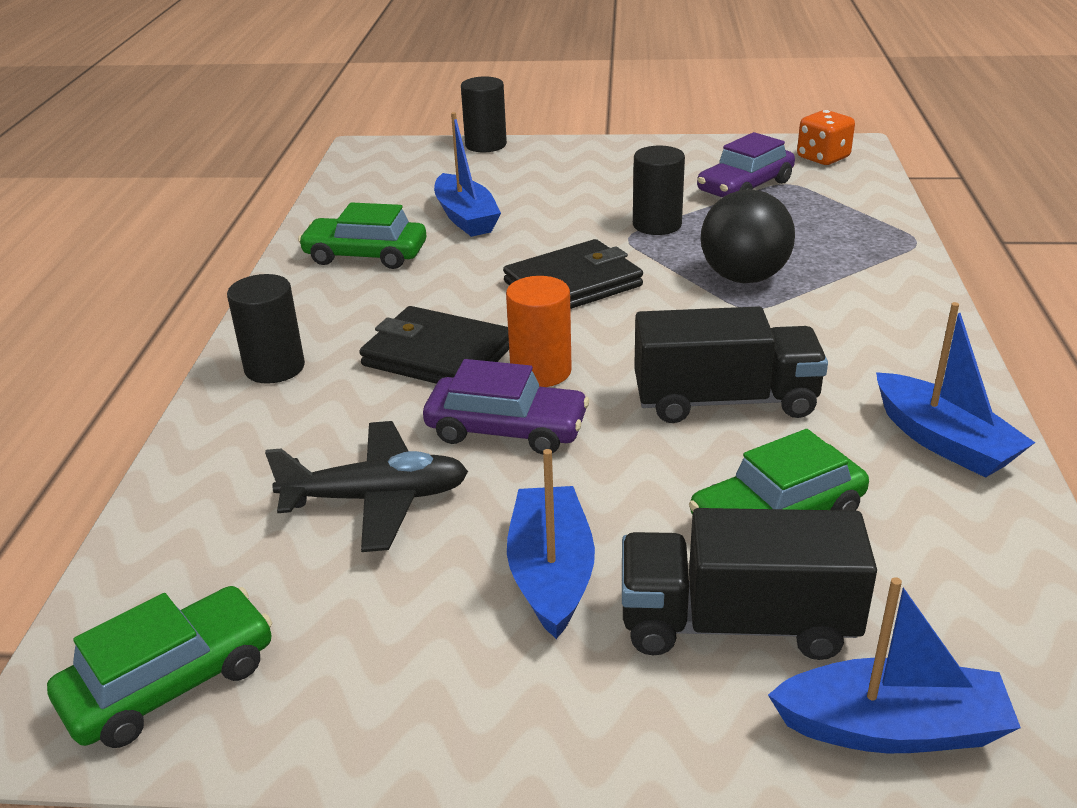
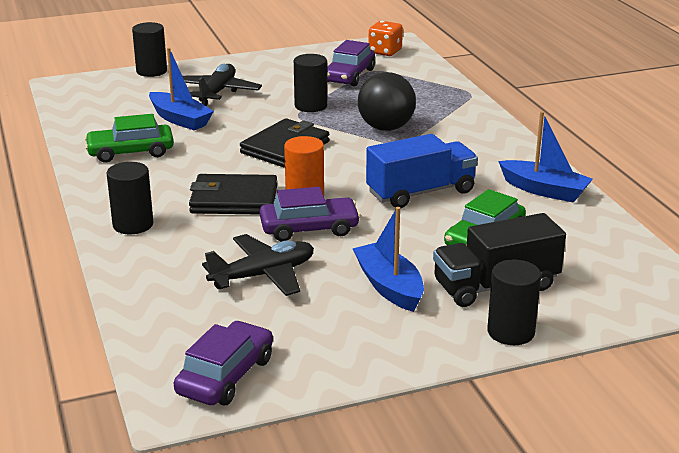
camera: 25 degrees left, 5 degrees down
green car [47,586,272,748] -> purple car [174,321,273,405]
black truck [634,306,828,423] -> blue truck [366,134,478,208]
blue boat [768,577,1021,753] -> none
none -> black plane [183,64,262,107]
none -> black cylinder [487,259,541,345]

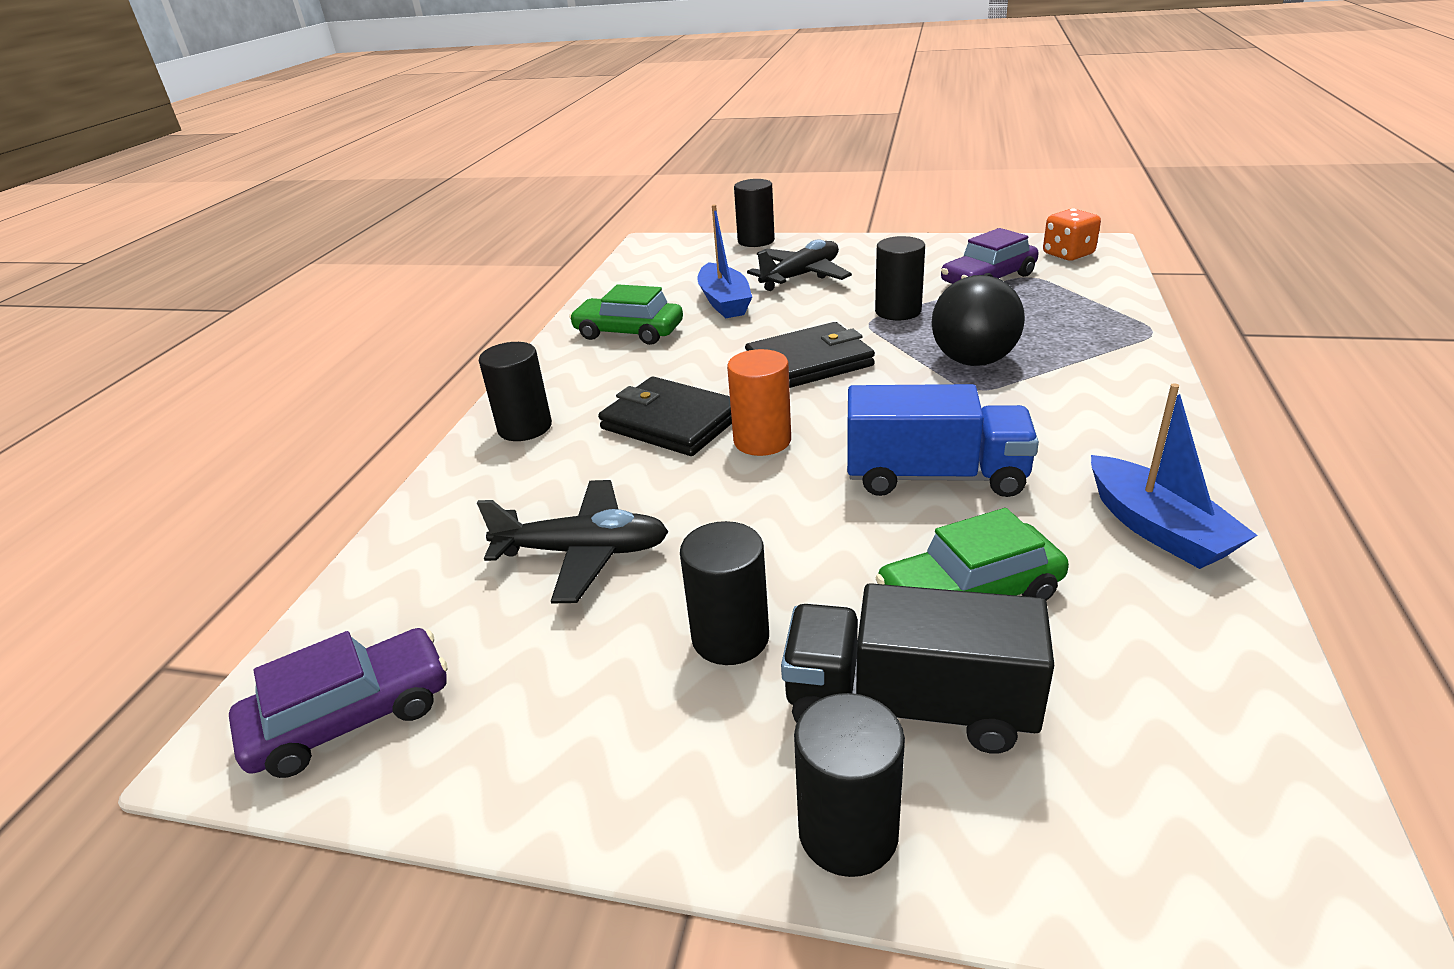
camera: 35 degrees right, 5 degrees up
purple car [260,187,361,241] -> none
blue boat [353,207,424,312] -> black cylinder [680,521,769,665]

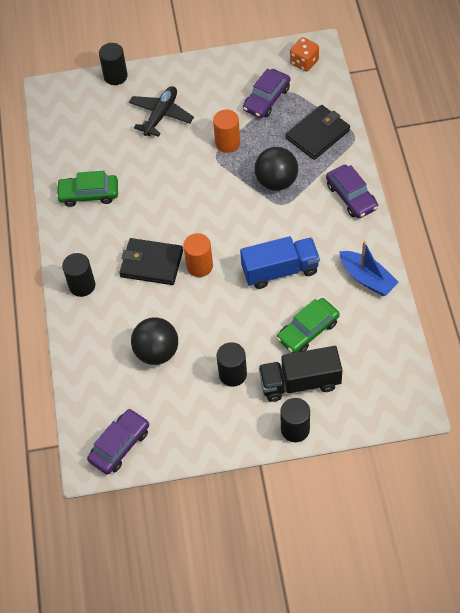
camera: 20 degrees left, 25 degrees up
black plane [477,480,669,604] -> black ball [131,317,178,365]
blue boat [697,204,752,318] -> none
black wallet [745,322,875,388] -> black wallet moved to [286,105,350,160]
black cylinder [875,236,925,320] -> orange cylinder [213,109,240,153]
none -> purple car [326,165,378,218]

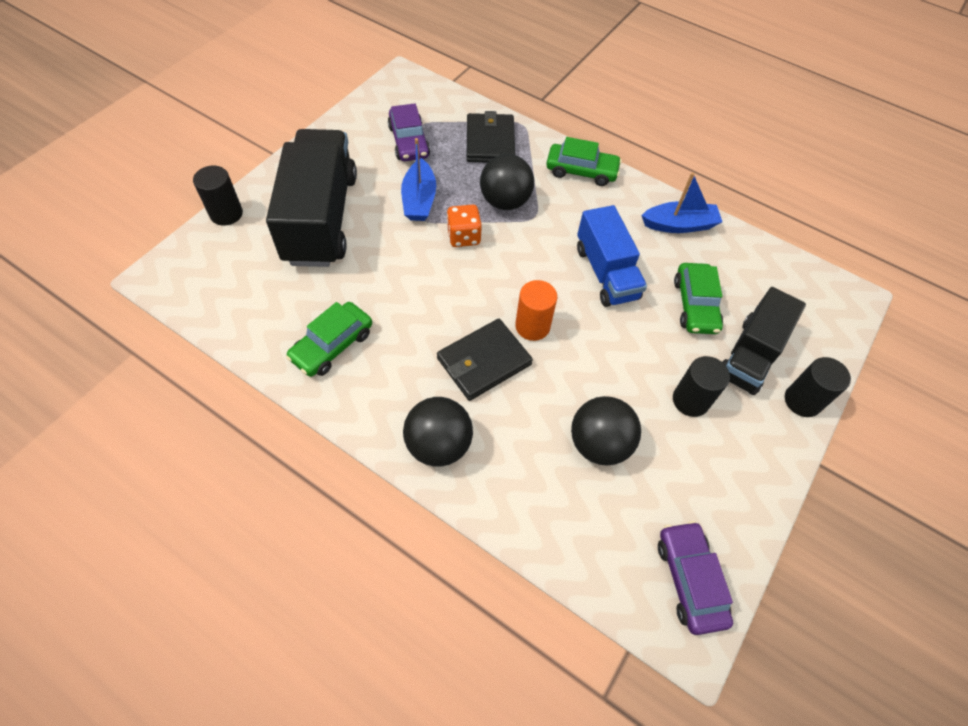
camera: 55 degrees left, 0 degrees up
black cylinder [62,253,95,297] -> black ball [403,397,473,466]
black plane [129,86,194,137] -> black truck [266,129,357,267]
orange cylinder [213,109,240,153] -> blue boat [401,138,436,221]
blue truck [240,236,320,289] -> blue truck turned 135 degrees clockwise [577,205,647,307]
orange dice [290,37,319,72] -> orange dice moved to [447,205,482,247]
purple car [326,165,378,218] -> green car [546,137,622,186]

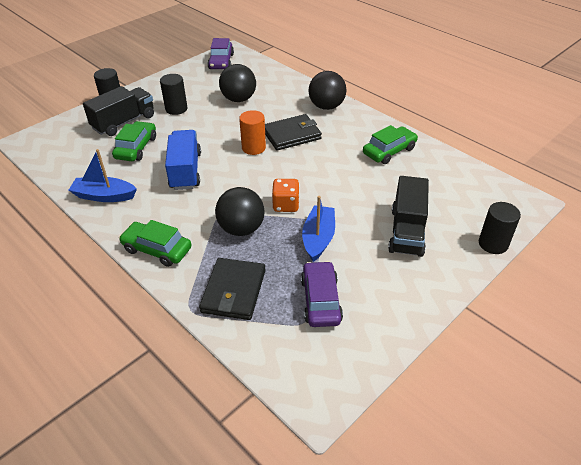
camera: 165 degrees left, 15 degrees down
black truck [266,129,357,267] -> black truck [388,176,429,257], size x0.63

